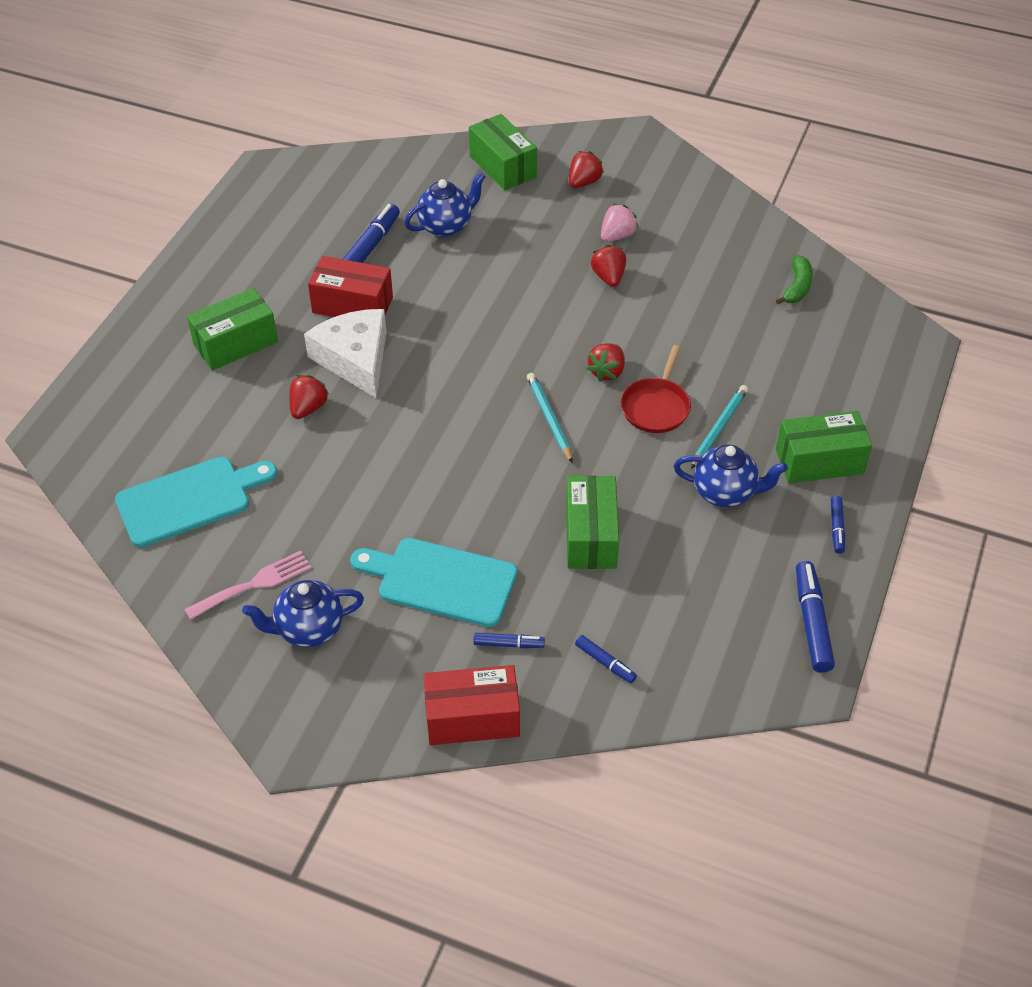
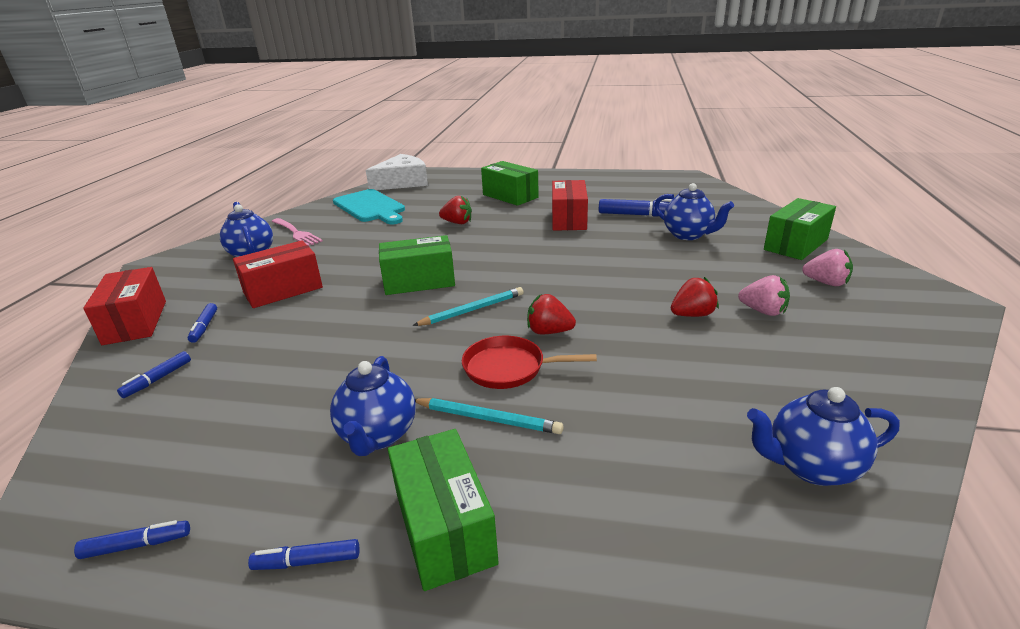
camera: 80 degrees right, 20 degrees down
white cheese [304,309,387,398] -> white cheese moved to [366,154,428,190]
turquoise cutting board [350,538,517,627] -> red box [233,240,323,308]
green box [566,475,619,569] -> green box moved to [379,235,455,295]
red strawberry [569,151,604,188] -> pink strawberry [802,249,853,286]
green banana [776,255,813,304] -> blue teapot [747,387,900,486]
blue marker [796,561,835,673] -> blue marker [74,520,190,559], size x0.57

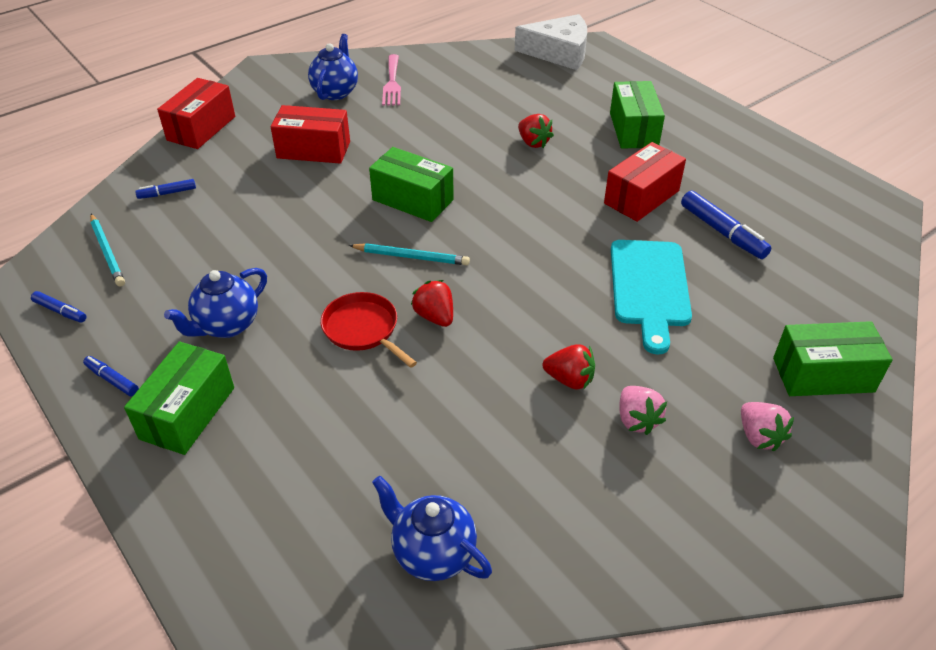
camera: 40 degrees right, 15 degrees up
blue marker [188,303,217,343] -> none
turquoise cutting board [333,189,405,225] -> turquoise cutting board moved to [611,240,692,355]
turquoise pencil [415,398,563,434] -> turquoise pencil moved to [90,214,125,287]
blue teapot [654,183,734,240] -> none

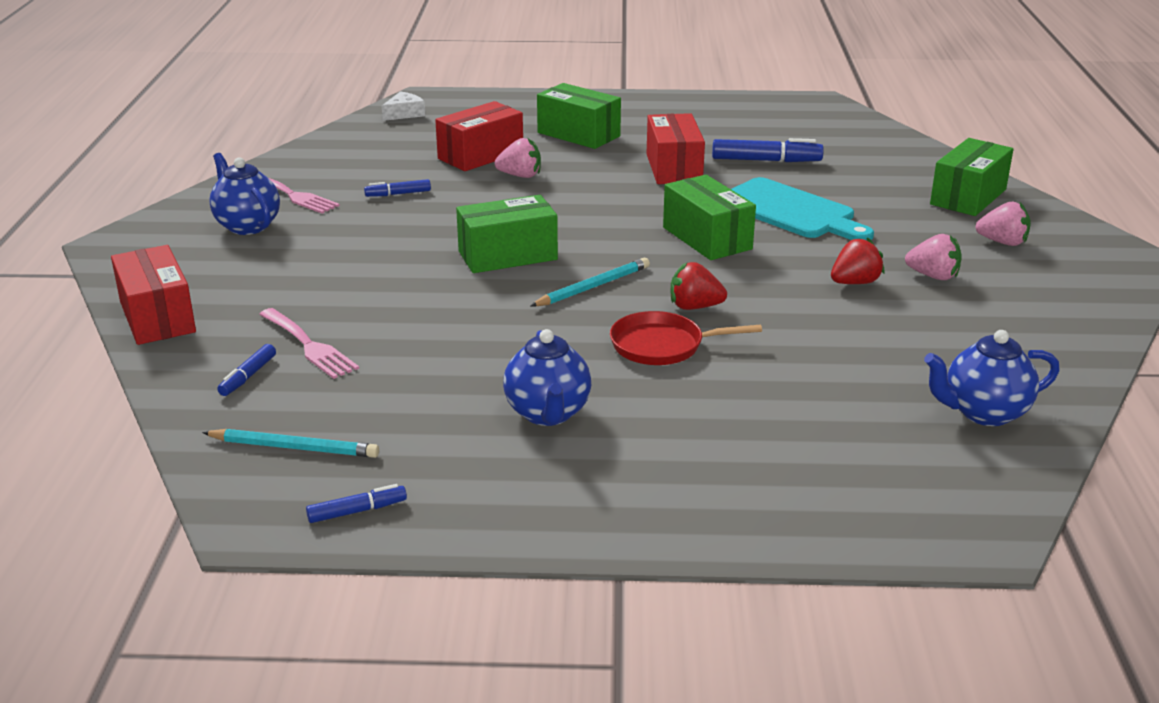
camera: 50 degrees left, 15 degrees down
blue marker [83,356,139,397] -> blue marker moved to [364,179,431,197]
green box [124,342,234,455] -> green box moved to [663,175,756,260]
red box [271,105,350,164] -> red box moved to [435,101,523,171]
white cheese [515,14,587,70] -> white cheese [382,91,426,121], size x0.50
red strawberry [518,114,554,148] -> pink strawberry [495,138,541,178]
none -> pink fork [259,308,359,379]

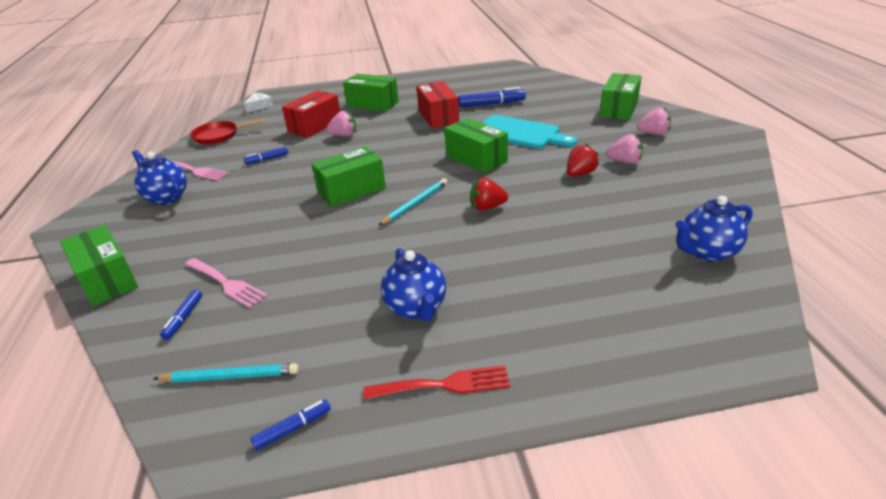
camera: 10 degrees left, 5 degrees up
red box [111,245,196,345] -> green box [60,225,138,306]
red pan [610,311,762,365] -> red pan moved to [190,119,266,144]
none -> red fork [364,365,510,400]

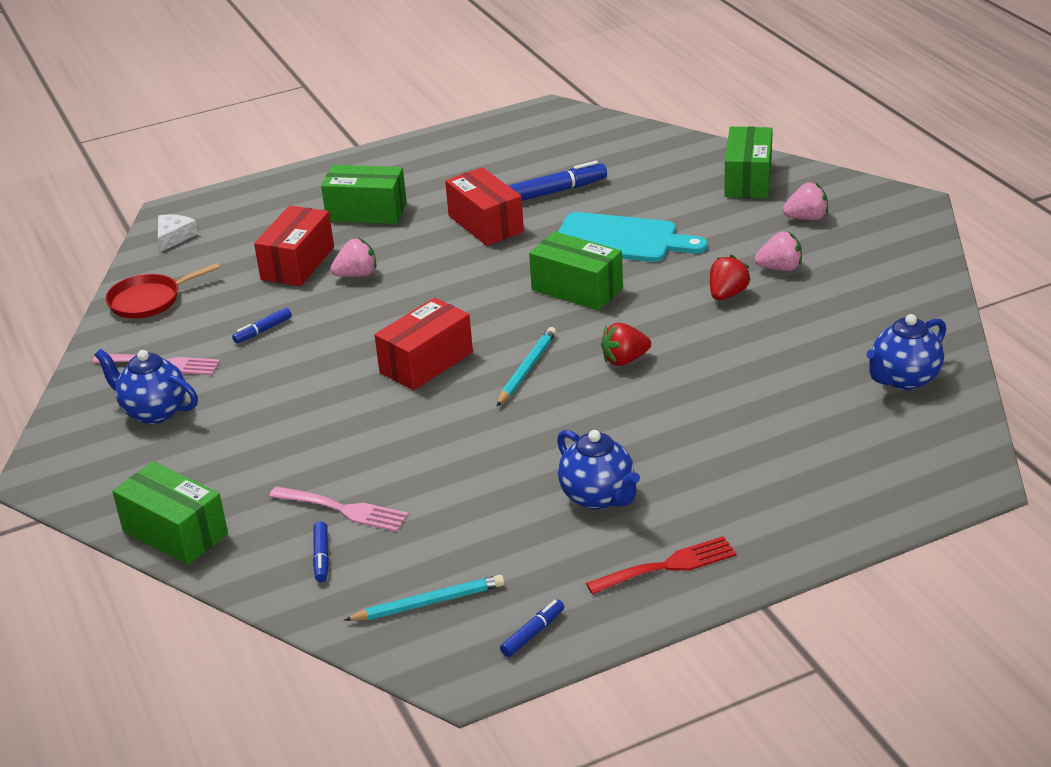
camera: 15 degrees left, 0 degrees up
green box [312,147,386,207] -> red box [374,298,473,391]

